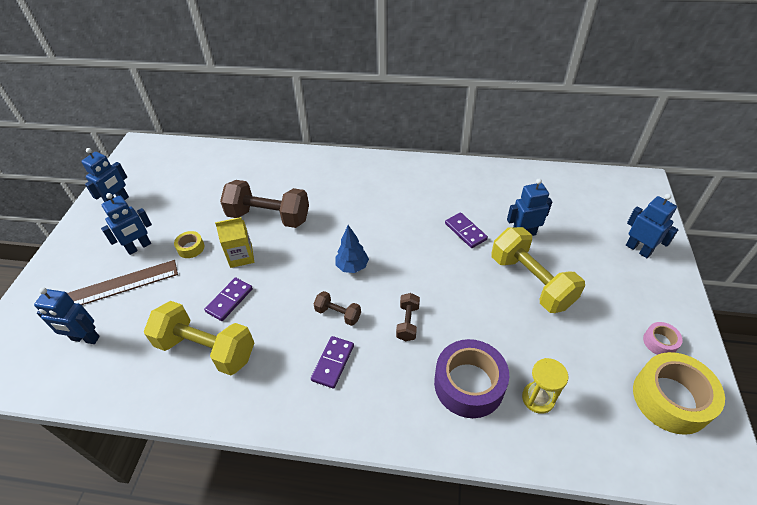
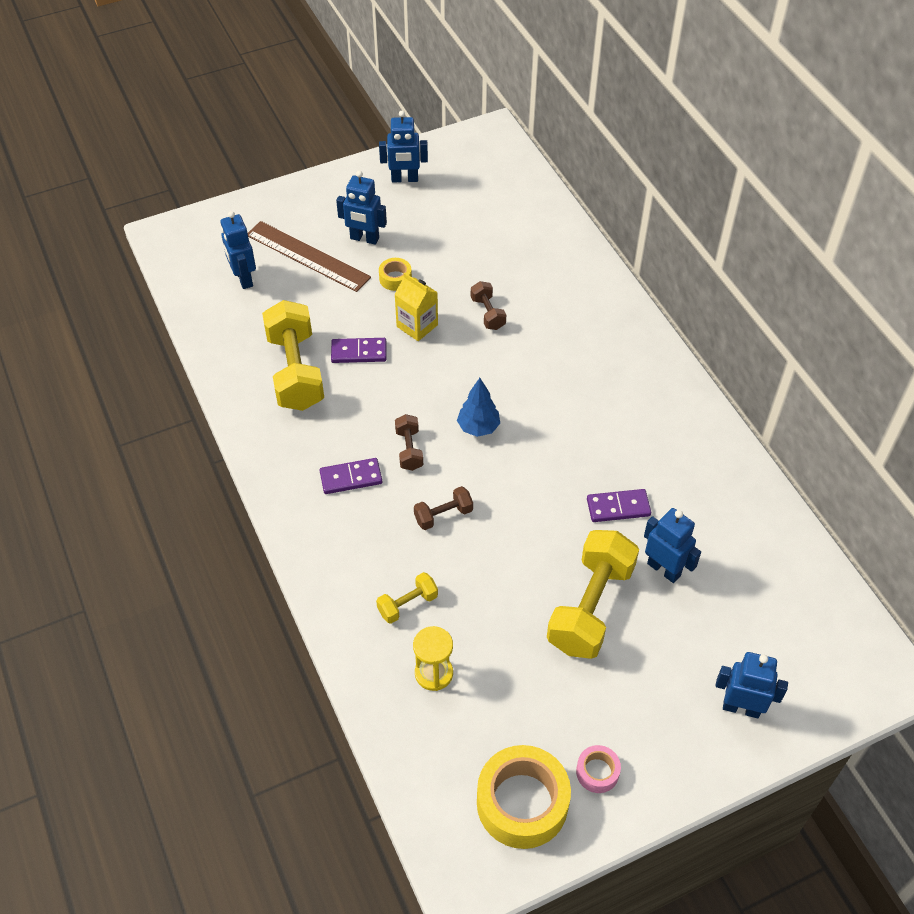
camera: 55 degrees right, 5 degrees up
brown dumbbell [220,180,309,228] -> brown dumbbell [471,281,506,330], size x0.48
purple tape [434,339,509,418] -> yellow dumbbell [376,572,438,624]
purple domino [445,212,488,248] -> purple domino turned 60 degrees clockwise [587,489,651,522]
blue robot [626,194,678,258] -> blue robot turned 90 degrees counterclockwise [715,652,788,718]

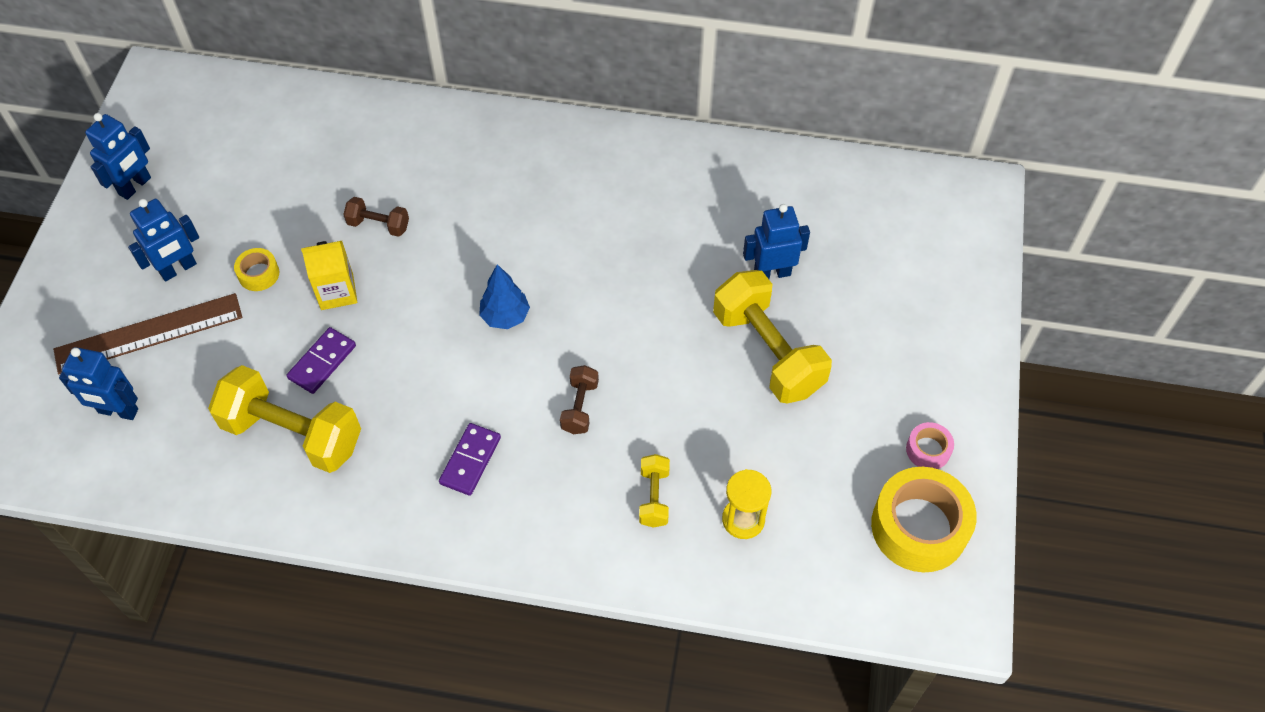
camera: 55 degrees left, 5 degrees up
brown dumbbell [395,414,423,471] -> none
purple domino [587,489,651,522] -> none
blue robot [715,652,788,718] -> none

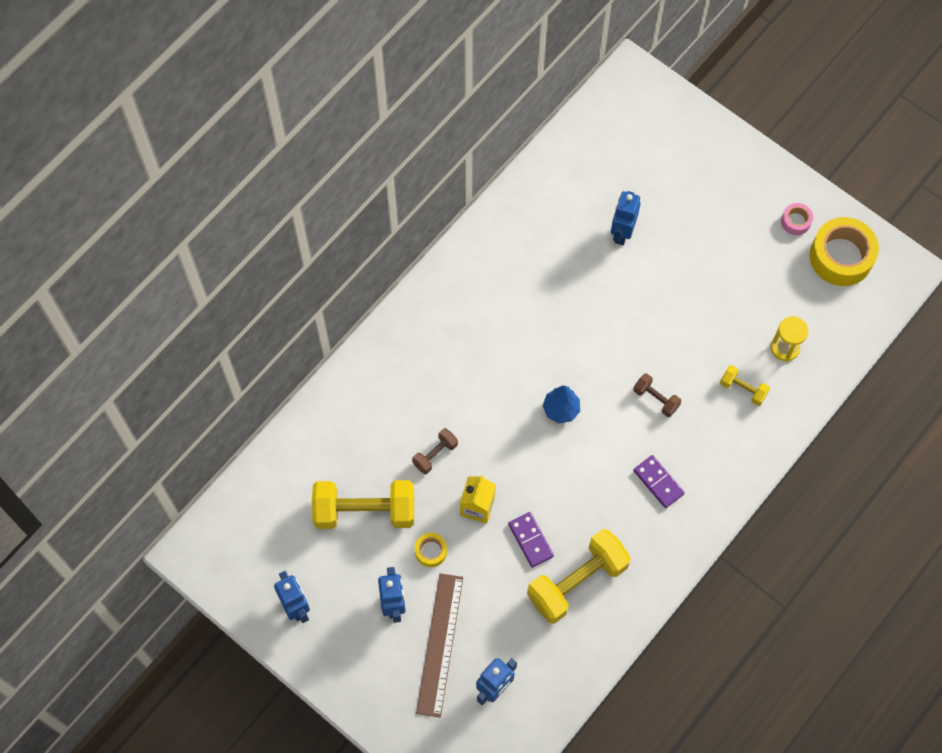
camera: 60 degrees left, 10 degrees up
yellow dumbbell [713,270,832,404] -> yellow dumbbell moved to [312,480,414,529]

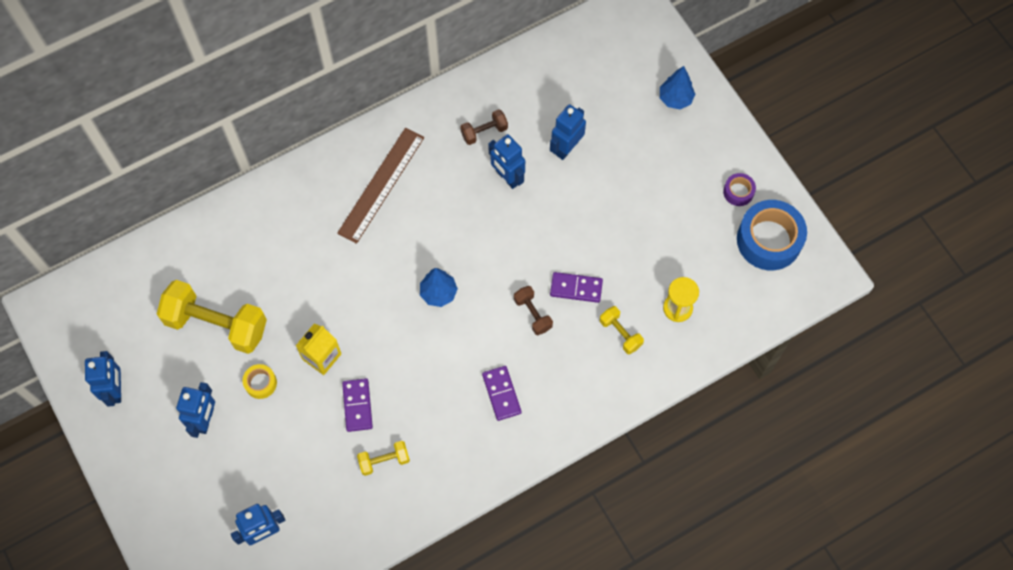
camera: 20 degrees right, 0 degrees up
brown dumbbell [412,428,458,474] -> brown dumbbell moved to [460,109,508,145]
brown ruler [416,573,463,718] -> brown ruler moved to [337,128,424,244]
yellow dumbbell [527,529,631,624] -> yellow dumbbell [357,441,410,476], size x0.48
pink tape [781,203,813,235] -> purple tape [723,173,756,206]
yellow tape [810,217,879,286] -> blue tape [737,200,807,270]
none -> blue robot [488,134,525,189]
none -> purple domino [550,272,603,303]
none -> blue tree [660,66,695,109]

